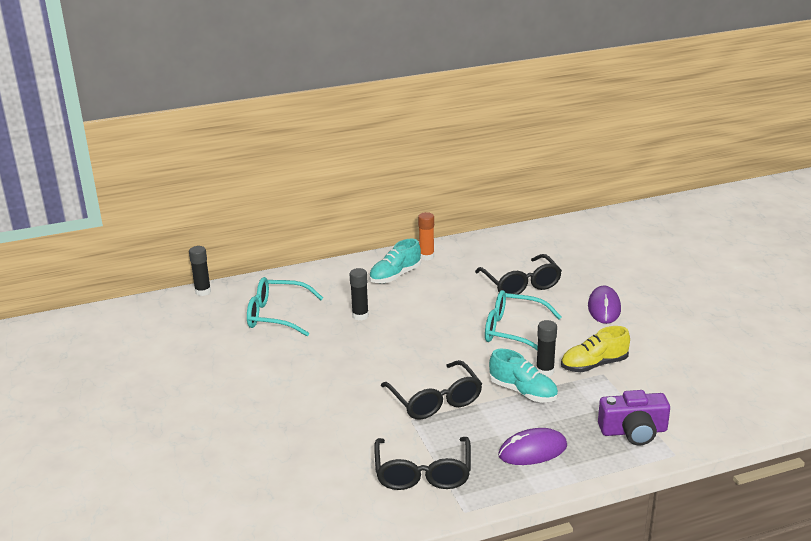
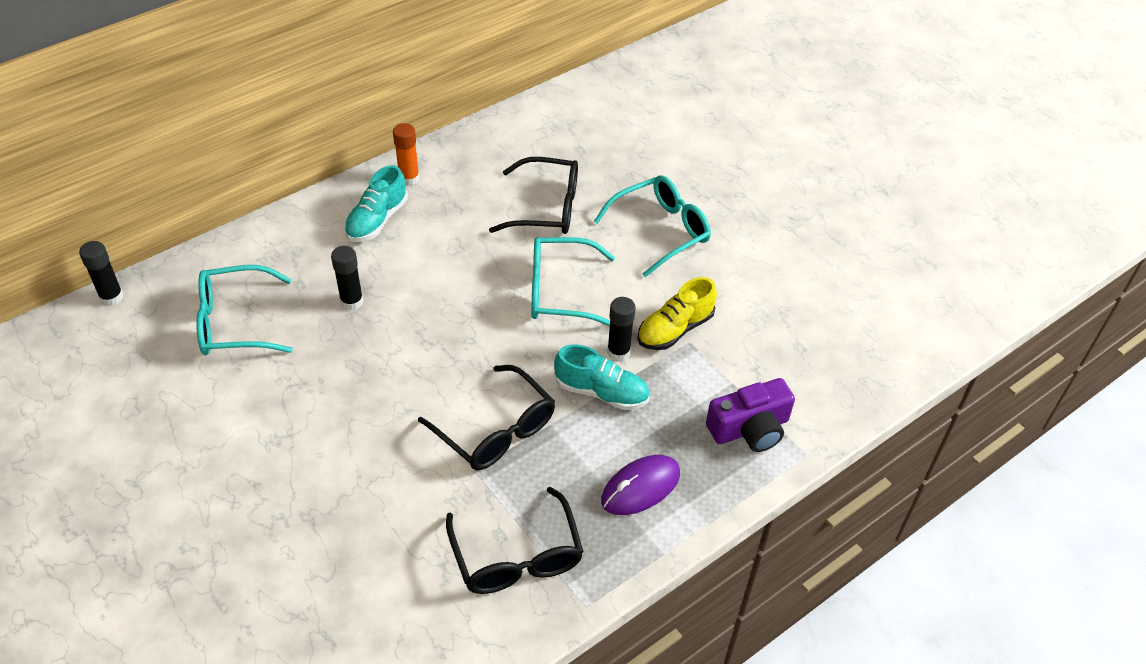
camera: 20 degrees left, 20 degrees up
black glasses [475,254,562,295] -> black glasses turned 45 degrees counterclockwise [489,157,578,234]
purple mouse [588,286,621,324] -> turquoise glasses [594,175,711,277]

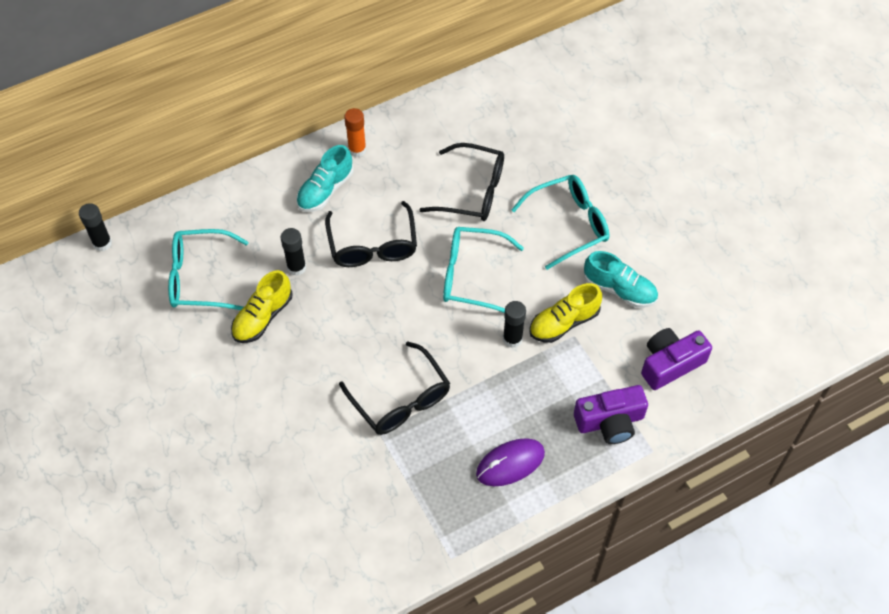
camera: 10 degrees right, 10 degrees up
black glasses [446,487,584,594] -> black glasses moved to [325,201,417,267]
turquoise shoe [554,344,649,410] -> turquoise shoe moved to [584,251,658,308]
none -> yellow shoe [231,270,293,343]
none -> purple camera [641,328,712,390]

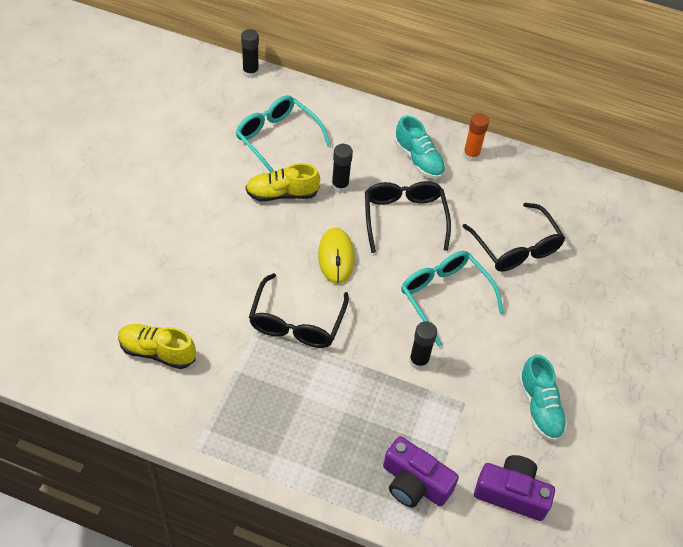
camera: 45 degrees right, 5 degrees down
turquoise shoe [296,145,354,212] -> turquoise shoe turned 120 degrees counterclockwise [394,116,446,179]
black glasses [325,201,417,267] -> black glasses turned 135 degrees clockwise [365,181,451,253]
purple mouse [476,438,545,486] -> none
turquoise glasses [511,175,609,270] -> none
yellow shoe [529,283,602,343] -> yellow shoe moved to [118,324,196,369]
none -> yellow mouse [318,228,355,284]

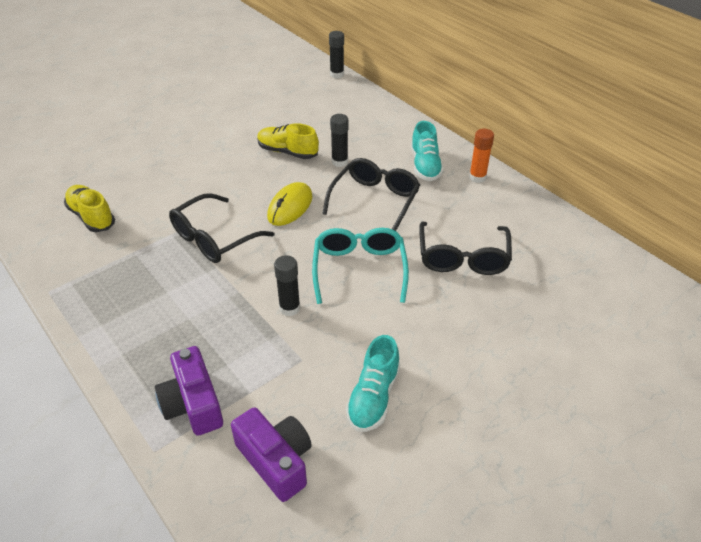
camera: 35 degrees right, 10 degrees down
turquoise glasses [236,95,331,173] -> none

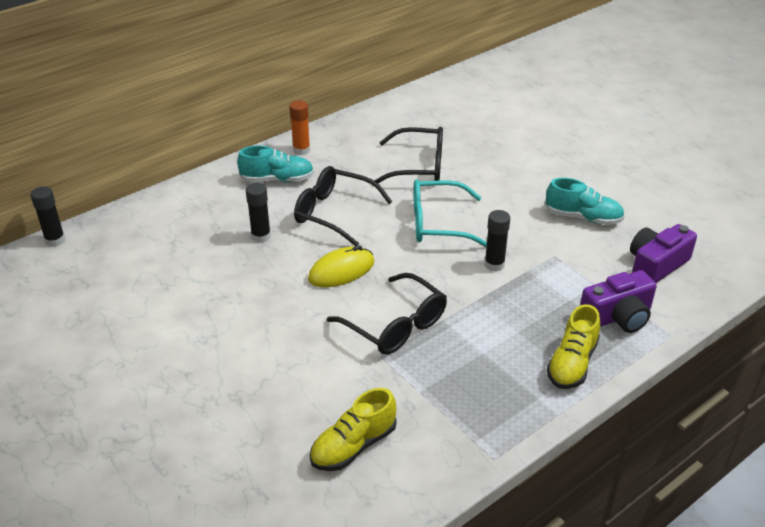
camera: 90 degrees left, 5 degrees down
yellow shoe [257,123,319,159] -> yellow shoe moved to [547,304,600,389]
yellow mouse [267,182,313,226] -> yellow mouse turned 60 degrees counterclockwise [308,245,374,287]

